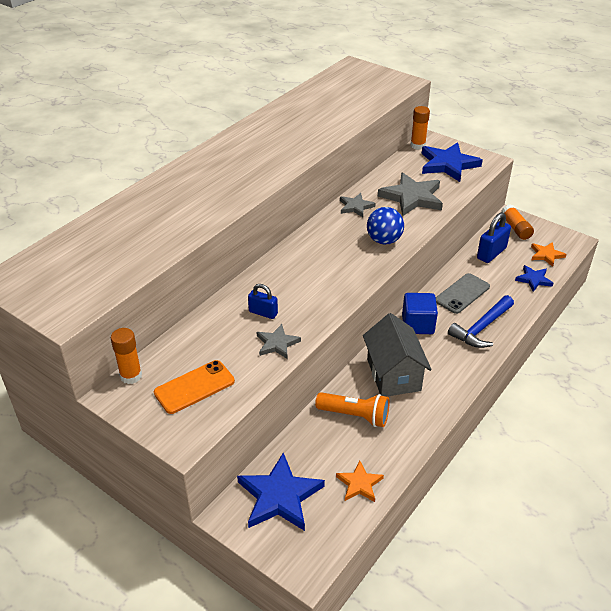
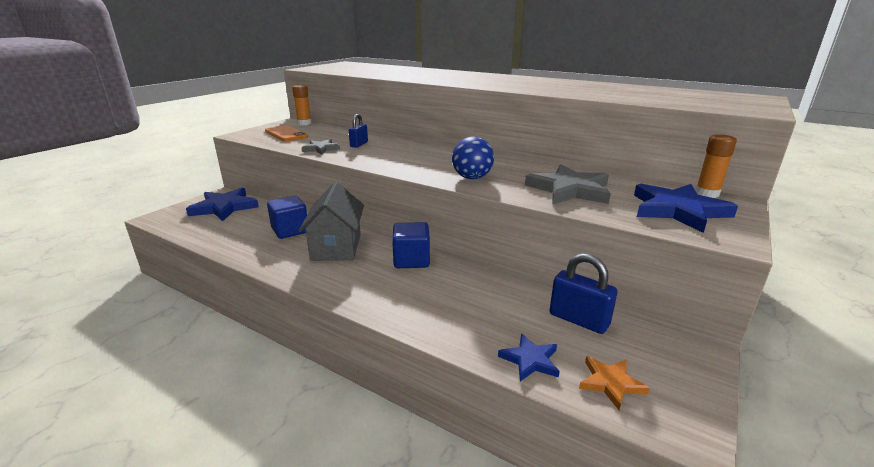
camera: 85 degrees right, 15 degrees down
orange flashlight [315,392,389,427] -> blue cube [267,196,307,239]
orange star [336,461,384,502] -> none
grey star [340,193,376,217] -> none
grey house [363,313,432,397] -> grey house turned 75 degrees counterclockwise [299,182,364,261]
grey phone [436,273,490,314] -> none
blue hammer [448,295,514,348] -> none
orange glue stick [501,204,534,240] -> none

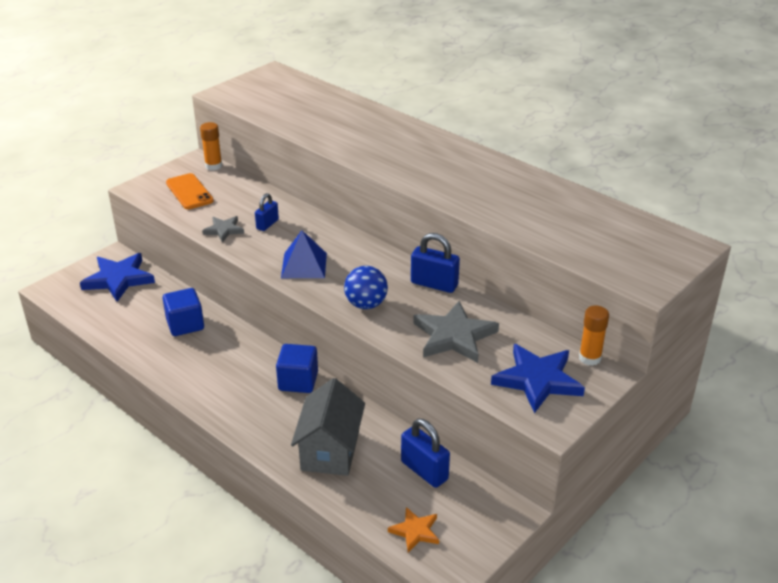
camera: 10 degrees right, 10 degrees up
grey house [299,182,364,261] -> grey house moved to [291,378,365,476]
blue star [498,333,560,381] -> none
none -> blue pyramid [281,230,327,278]
none -> blue padlock [411,233,460,293]

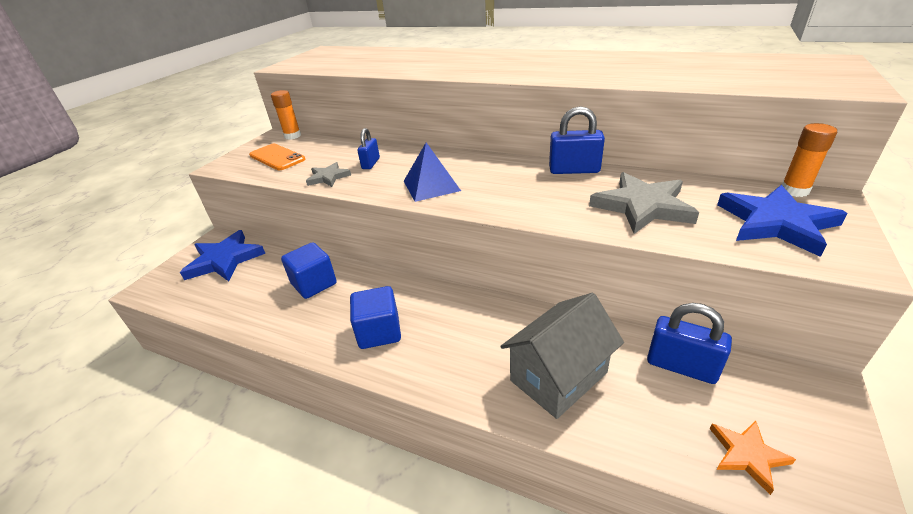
camera: 15 degrees left, 0 degrees up
blue cube [276,344,318,393] -> blue cube moved to [350,286,401,349]
grey house [291,378,365,476] -> grey house turned 60 degrees clockwise [500,293,624,419]
blue ball [344,266,388,309] -> none

